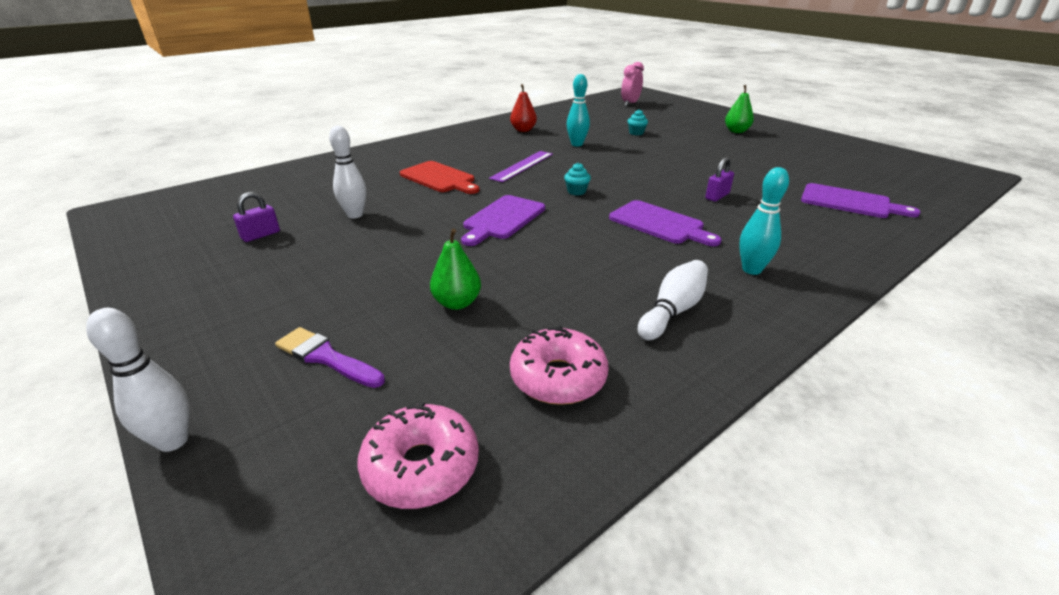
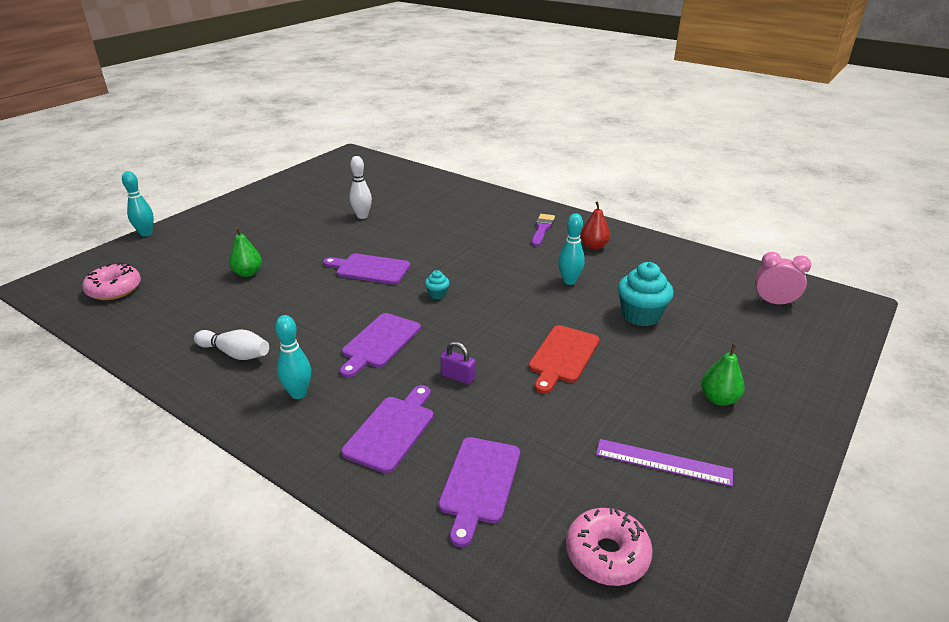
camera: 75 degrees right, 0 degrees up
white bowling pin [86,308,189,452] -> turquoise bowling pin [122,171,154,237]
purple padlock [233,192,280,242] -> none
purple brush [275,327,385,388] -> purple brush moved to [532,214,555,246]
red cutting board [400,161,480,194] -> red cutting board moved to [529,325,600,394]
purple ruler [489,151,553,182] -> purple ruler moved to [596,439,733,487]
pink donut [510,325,608,405] -> pink donut moved to [566,507,653,586]
turquoise cupcake [628,109,648,135] -> turquoise cupcake [618,262,674,326], size x2.07
none -> purple cutting board [341,385,433,473]

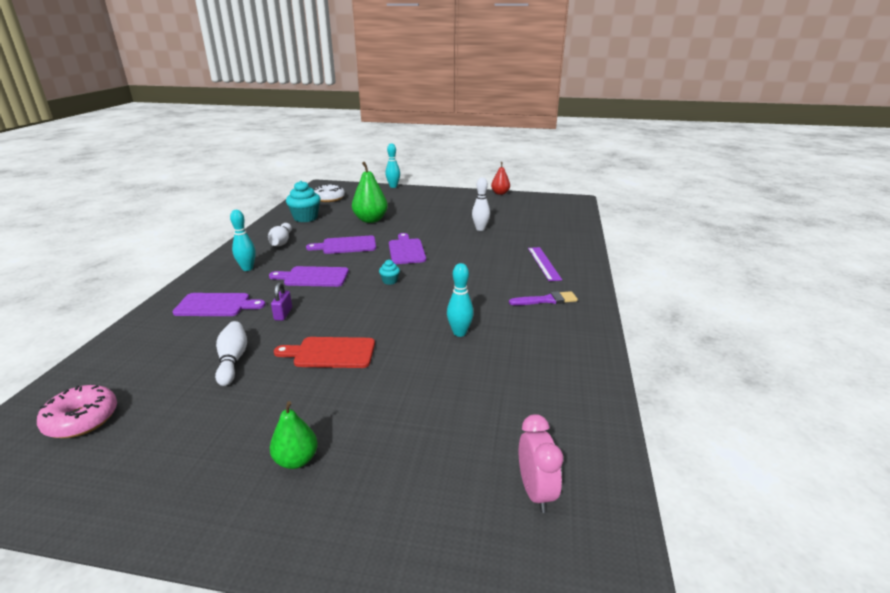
camera: 65 degrees right, 5 degrees down
pink donut [82,263,141,300] -> white donut [314,184,345,202]
green pear [229,227,262,277] -> green pear [352,162,388,223], size x1.63
purple cutting board [439,437,520,547] -> purple cutting board moved to [306,236,376,254]
red pear [581,201,610,250] -> red pear moved to [491,162,510,195]
purple ruler [596,439,733,487] -> purple ruler moved to [528,247,562,281]
turquoise cupcake [618,262,674,326] -> turquoise cupcake moved to [286,181,321,222]
none -> white bowling pin [215,321,247,386]

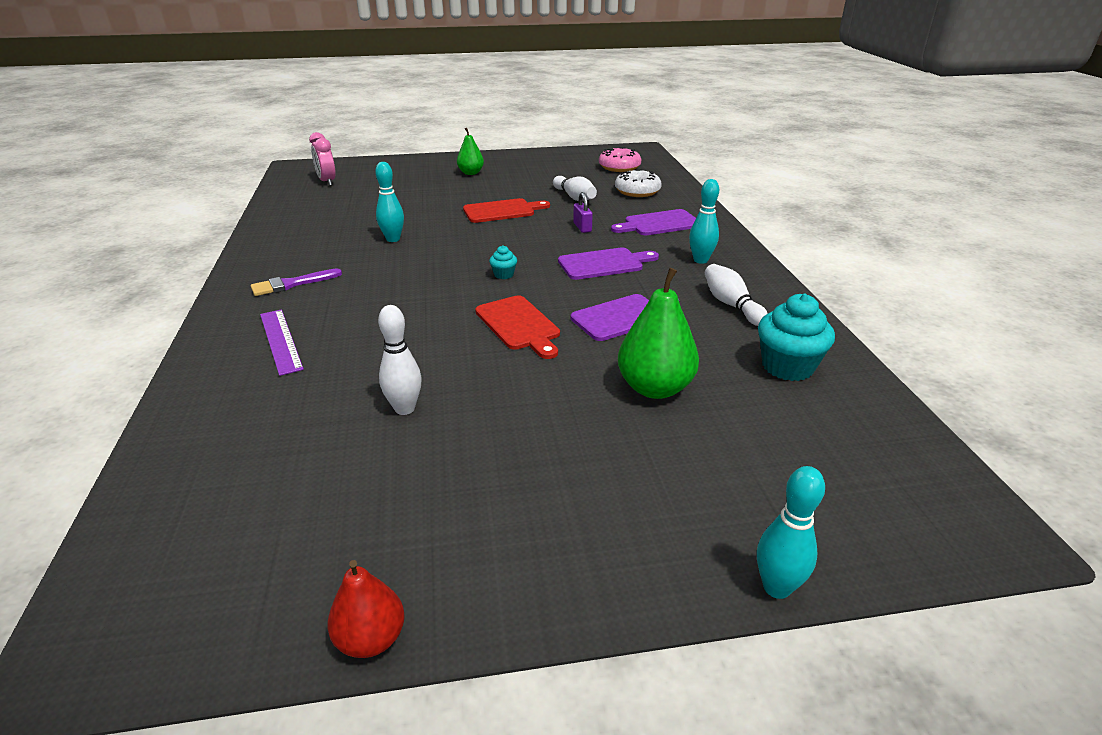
camera: 160 degrees right, 5 degrees up
white donut [314,184,345,202] -> white donut moved to [615,169,662,197]
purple cutting board [389,233,426,264] -> red cutting board [475,295,560,359]

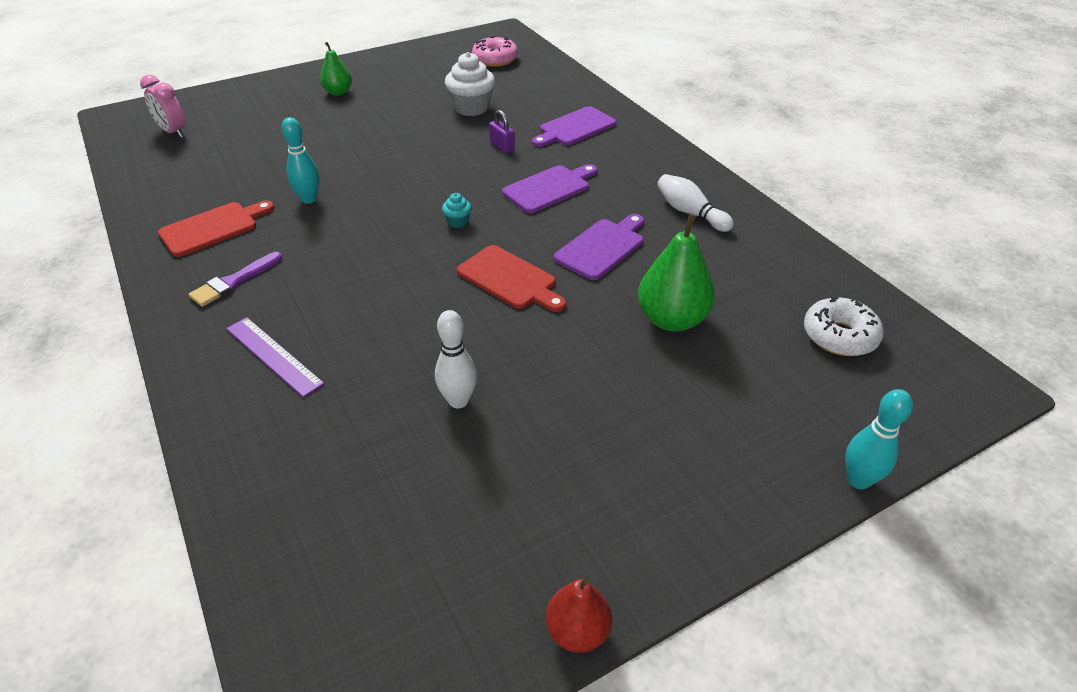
camera: 20 degrees left, 10 degrees up
red cutting board [463,198,550,223] -> red cutting board moved to [158,201,275,257]
white bowling pin [553,176,597,201] -> white cupcake [445,52,495,116]
white donut [615,169,662,197] -> white donut moved to [804,297,884,356]
turquoise bowling pin [689,179,719,264] -> none
turquoise cupcake [758,293,835,381] -> none

